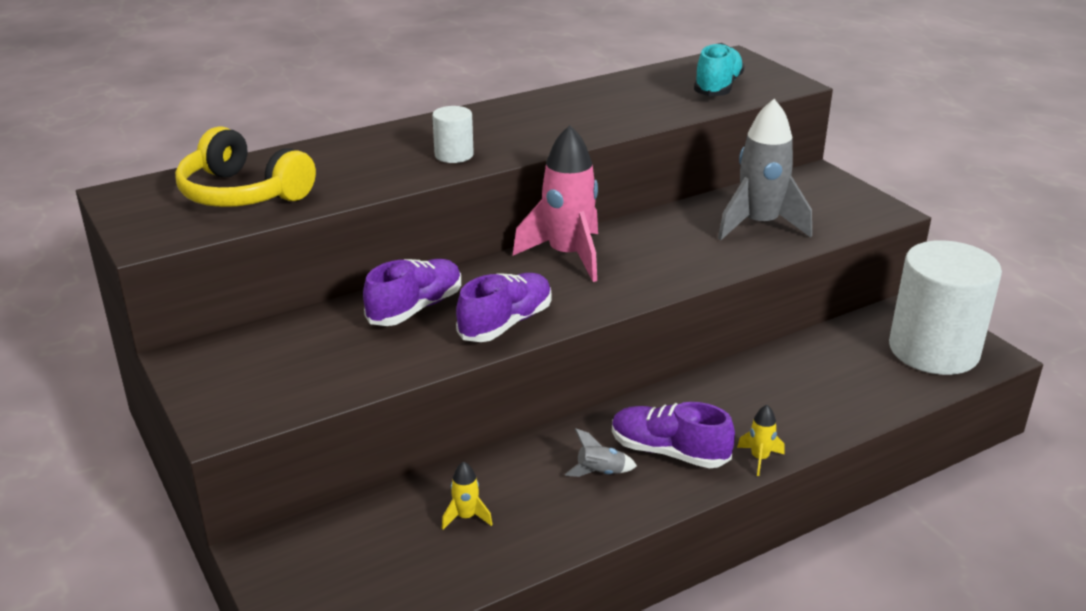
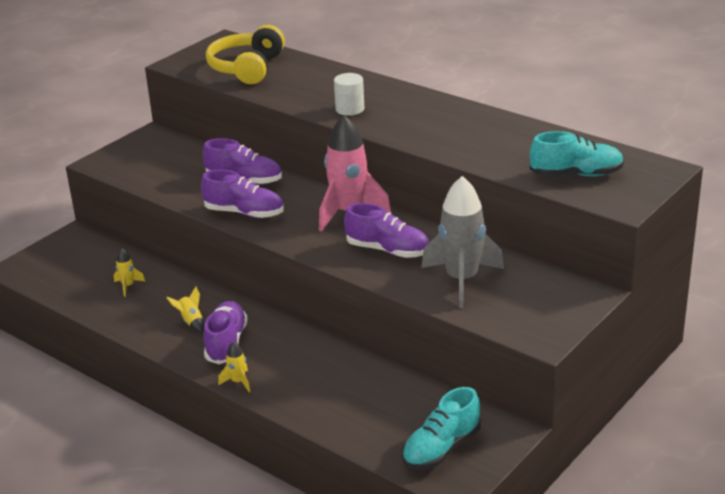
camera: 70 degrees right, 0 degrees up
grey rocket [565,428,637,477] -> yellow rocket [166,286,204,333]
white cylinder [889,240,1002,375] -> turquoise shoe [402,387,481,469]
none -> purple shoe [344,203,430,258]

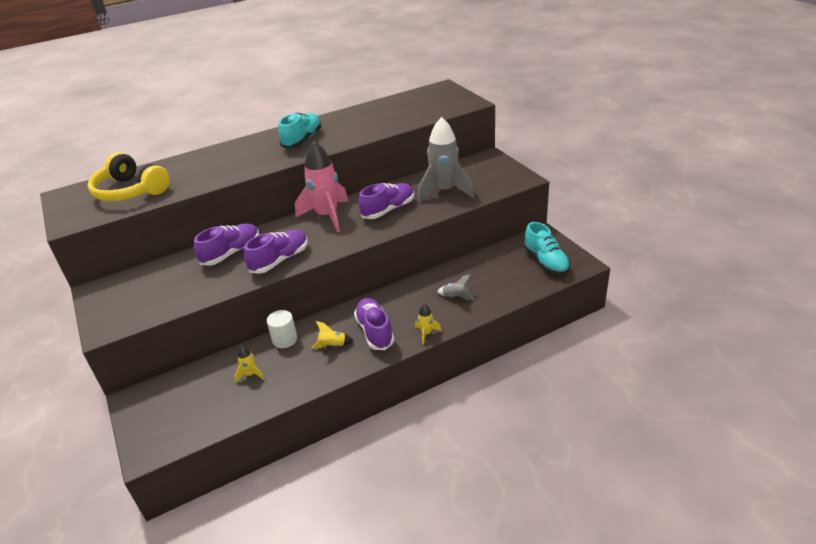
camera: 65 degrees left, 5 degrees up
purple shoe [204,301,248,364] -> purple shoe turned 45 degrees clockwise [354,298,394,350]
white cylinder [334,73,364,116] -> white cylinder moved to [267,310,297,348]
turquoise shoe [530,131,624,177] -> turquoise shoe moved to [278,113,321,149]
none -> grey rocket [437,274,475,300]

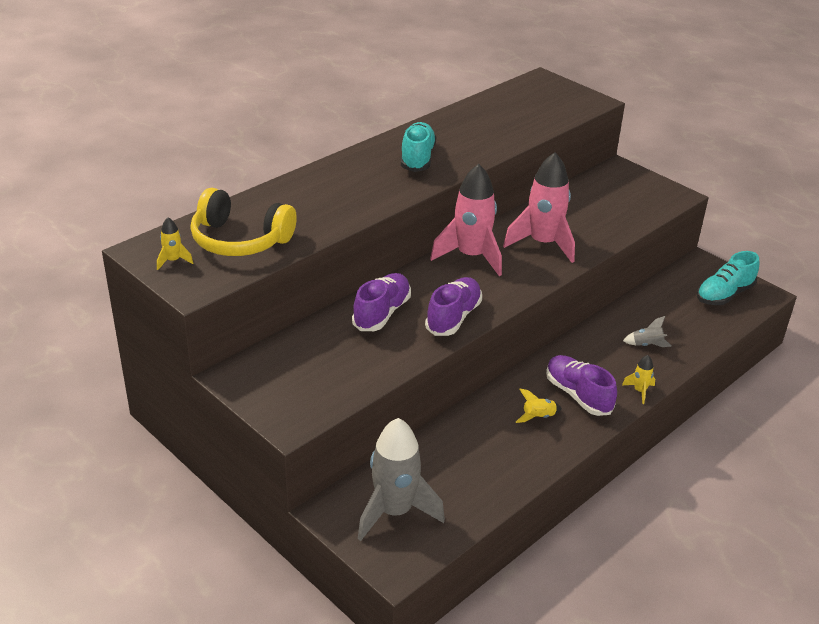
camera: 20 degrees left, 0 degrees up
yellow rocket [234,345,264,382] -> yellow rocket moved to [157,217,193,270]
white cylinder [267,310,297,348] -> none
purple shoe [359,183,414,219] -> pink rocket [503,152,575,263]
grey rocket [418,117,474,202] -> grey rocket moved to [358,418,445,541]
turquoise shoe [524,222,570,275] -> turquoise shoe turned 90 degrees clockwise [697,251,759,305]

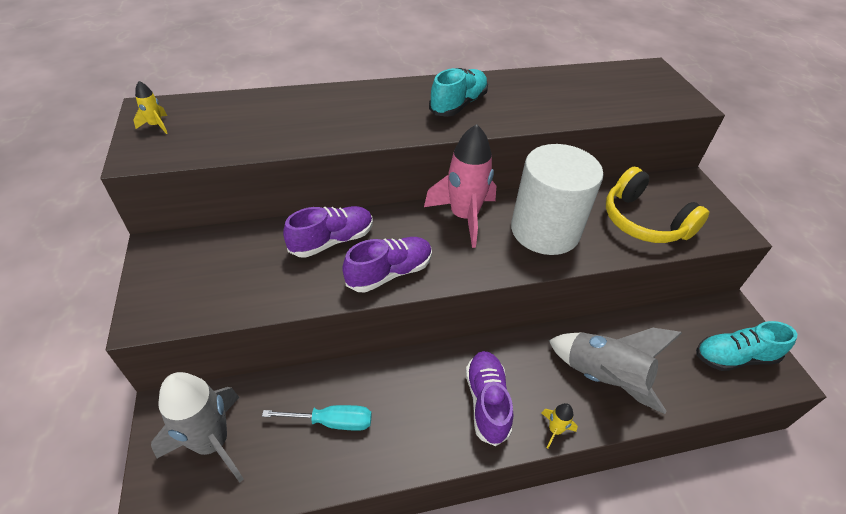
camera: 30 degrees right, 10 degrees up
yellow headphones [191,188,297,256] -> yellow headphones moved to [606,167,709,243]
pink rocket [503,152,575,263] -> white cylinder [511,144,604,255]
yellow rocket [516,389,562,423] -> none
grey rocket [623,316,672,347] -> grey rocket [549,328,682,414], size x2.34
none -> turquoise screwdriver [262,405,372,431]

